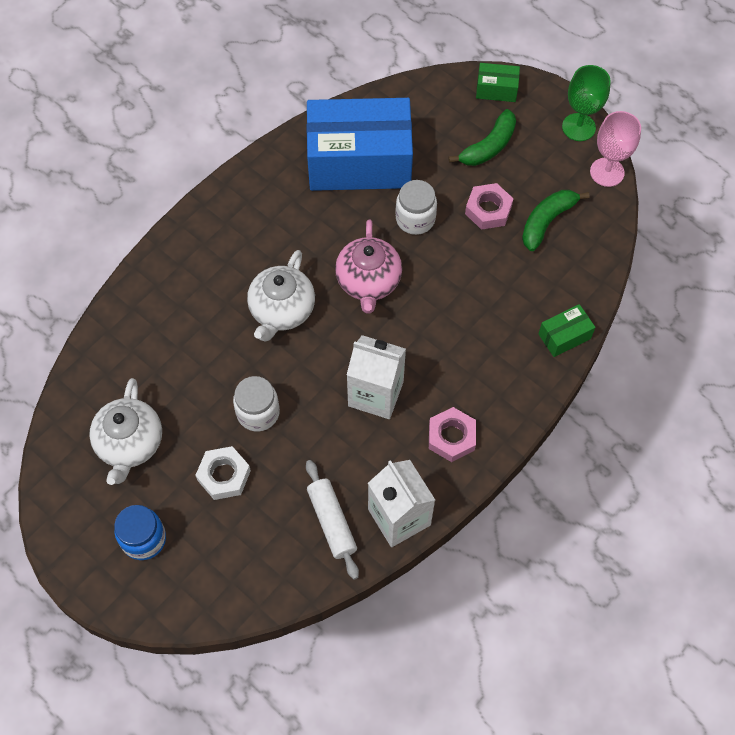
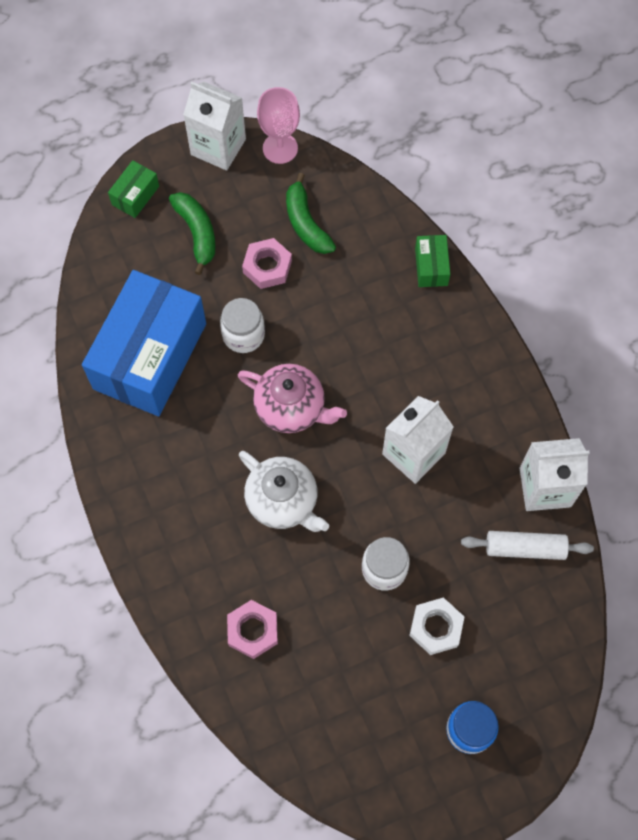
camera: 65 degrees left, 5 degrees up
white teapot [89,378,162,485] -> none
pink nut [429,407,476,462] -> pink nut moved to [227,600,278,659]
green goblet [562,65,611,141] -> white carton [183,82,246,171]

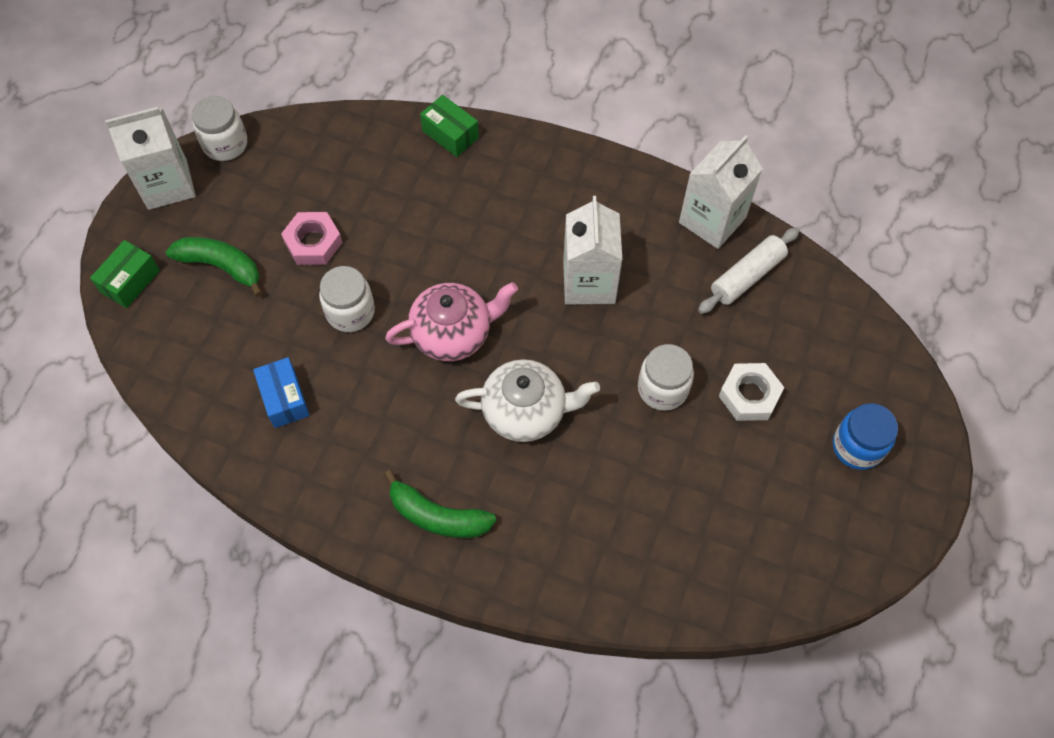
camera: 45 degrees left, 5 degrees down
blue box [82,270,206,416] -> blue box [253,357,310,428], size x0.41
green box [108,160,159,218] -> green box turned 45 degrees clockwise [90,240,160,308]
pink nut [227,600,278,659] -> none
pink goblet [257,87,300,164] -> white jar [192,96,247,161]
green banana [286,173,336,254] -> green banana moved to [384,470,497,538]

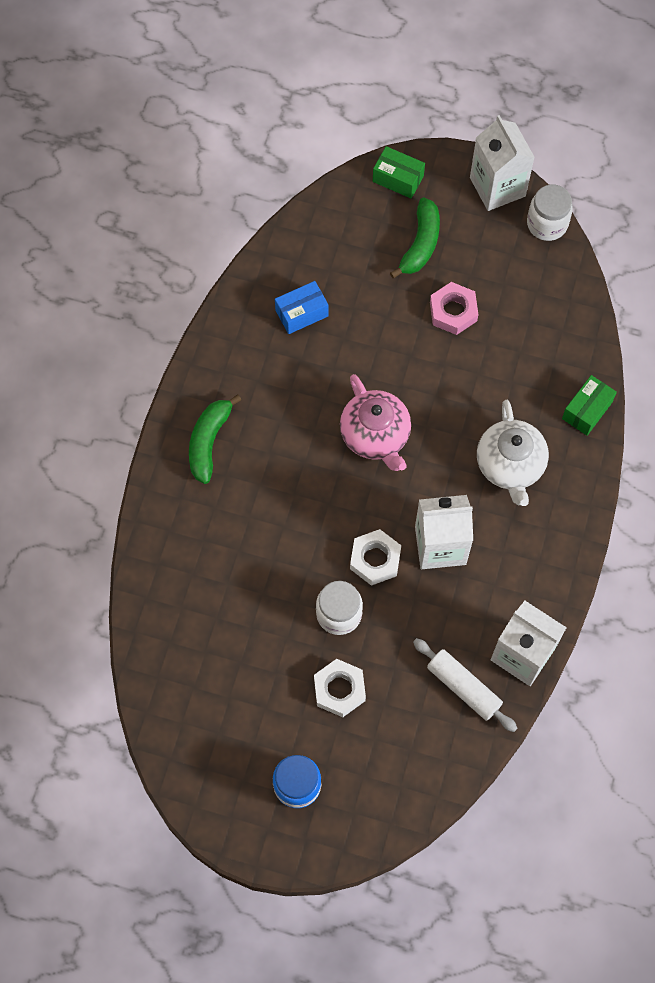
camera: 85 degrees right, 5 degrees up
white jar [319,266,375,332] -> none
white teapot [455,359,600,442] -> white teapot moved to [477,400,549,506]
none -> white nut [350,529,401,586]

